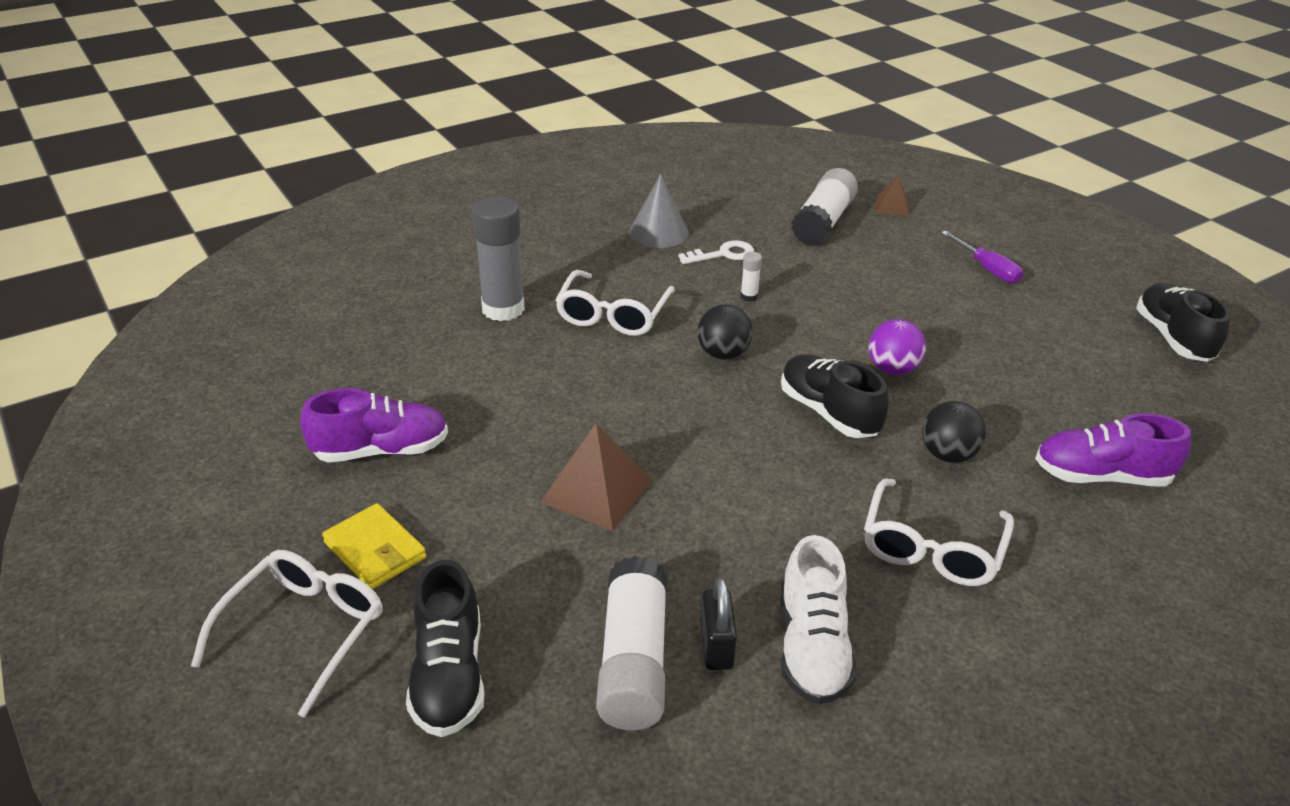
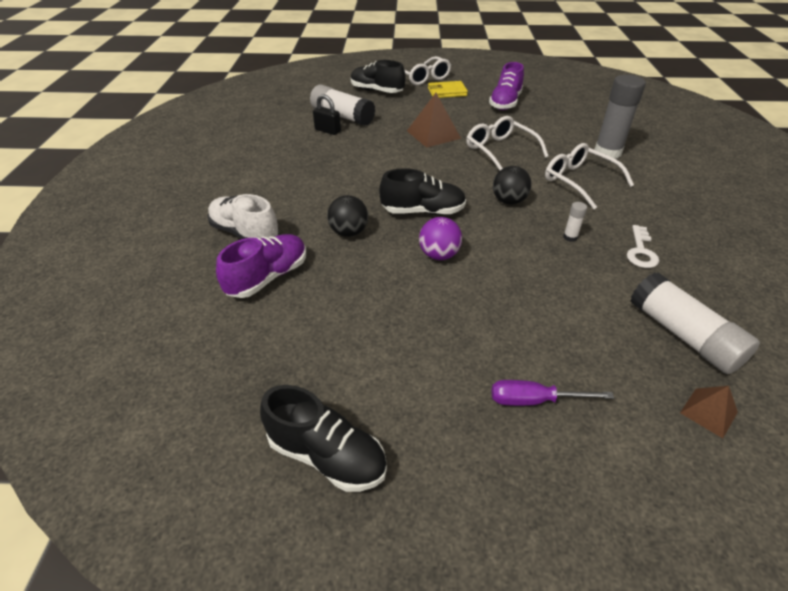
camera: 125 degrees right, 5 degrees up
grey cone [629,174,689,248] -> none
white shoe [781,535,857,705] -> white shoe moved to [207,194,279,239]
white glasses [864,478,1014,586] -> white glasses moved to [466,116,549,171]

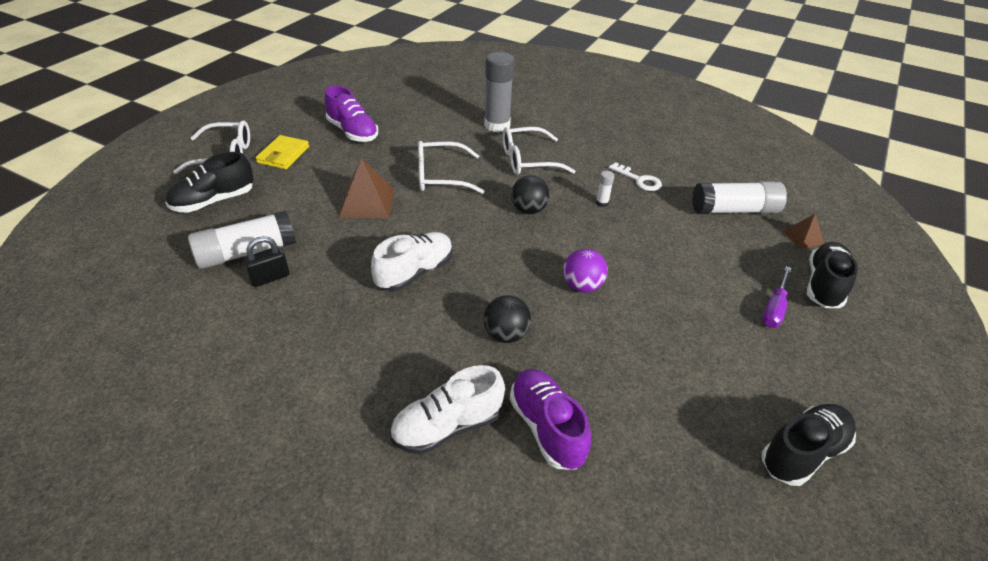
camera: 65 degrees left, 0 degrees up
black shoe [379,168,466,215] -> black shoe moved to [807,242,858,308]
none -> white shoe [371,232,453,292]

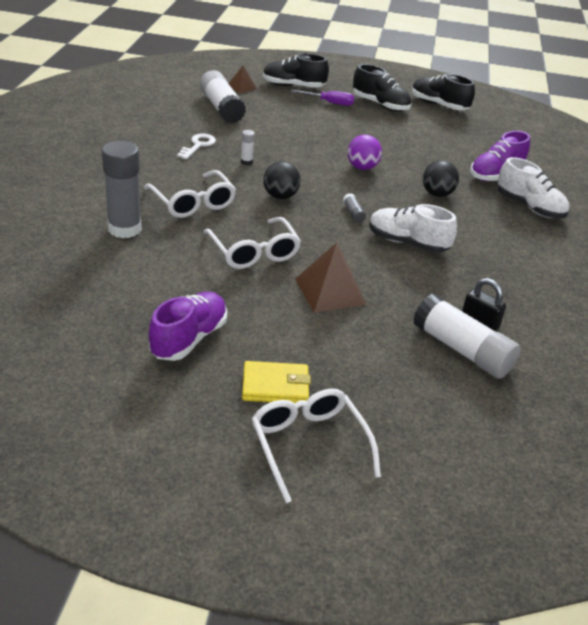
camera: 110 degrees left, 5 degrees down
black shoe [166,152,254,212] -> black shoe moved to [353,64,412,111]
none -> grey glue stick [343,193,366,223]

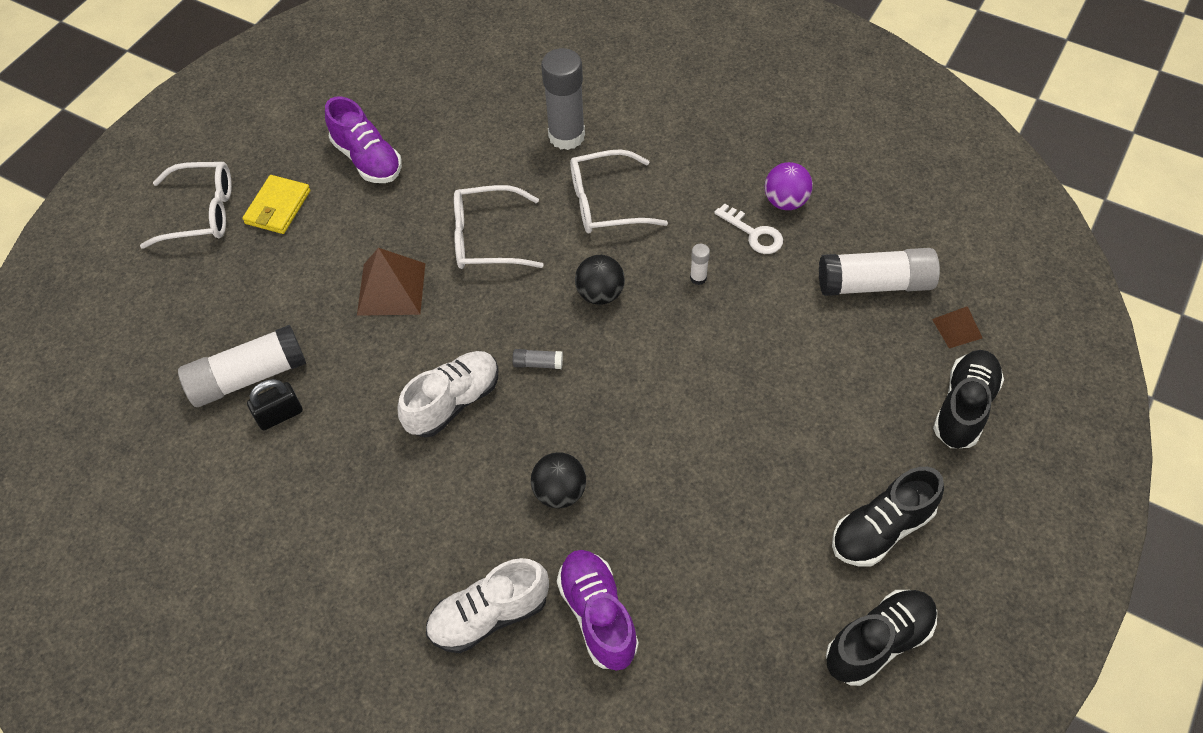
camera: 115 degrees right, 20 degrees up
purple screwdriver [291,90,354,106] -> none
purple ball [347,135,382,170] -> purple ball moved to [765,162,813,210]

